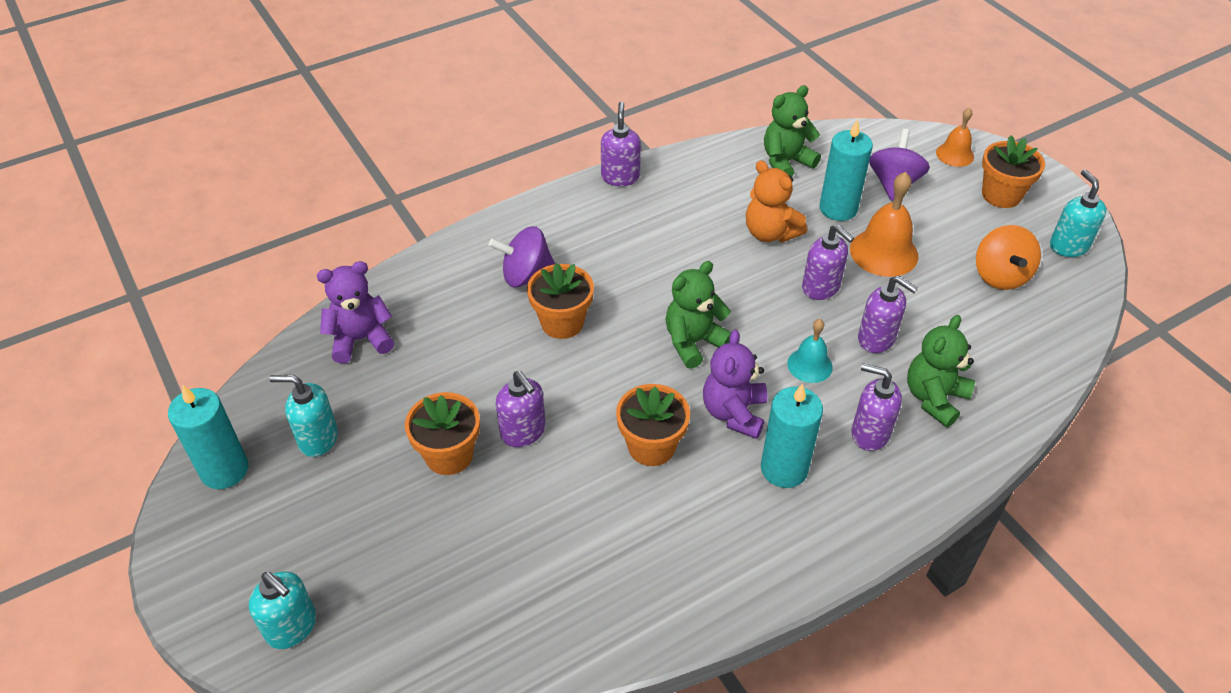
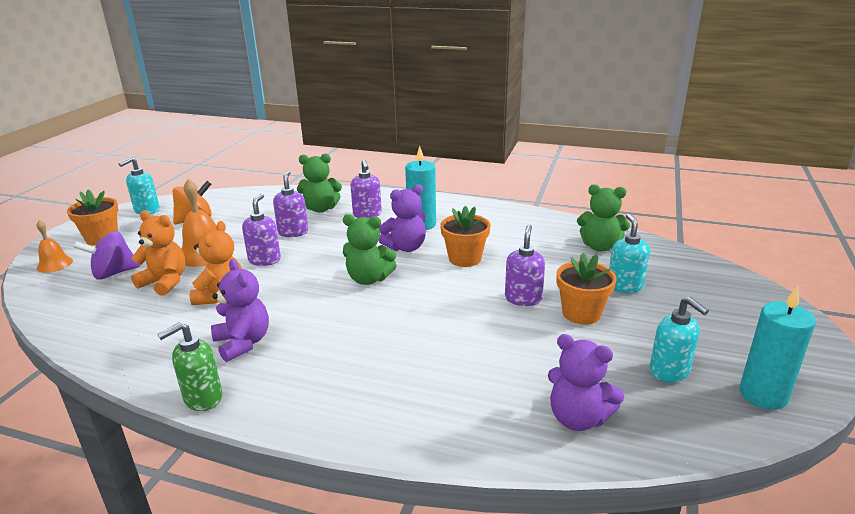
camera: 130 degrees left, 20 degrees down
turquoise soap dispenser [249,572,316,649] -> turquoise soap dispenser moved to [609,214,650,293]
purple spinning top [489,226,555,287] -> none
orange flower pot [527,263,594,339] -> none
purple soap dispenser [601,102,641,186] -> green soap dispenser [157,322,222,411]
green teddy bear [764,85,821,177] -> green teddy bear moved to [577,184,630,251]
turquoise bell [787,319,833,383] -> none
turquoise candle [819,119,873,221] -> orange teddy bear [131,211,185,296]
none -> purple teddy bear [211,259,269,362]

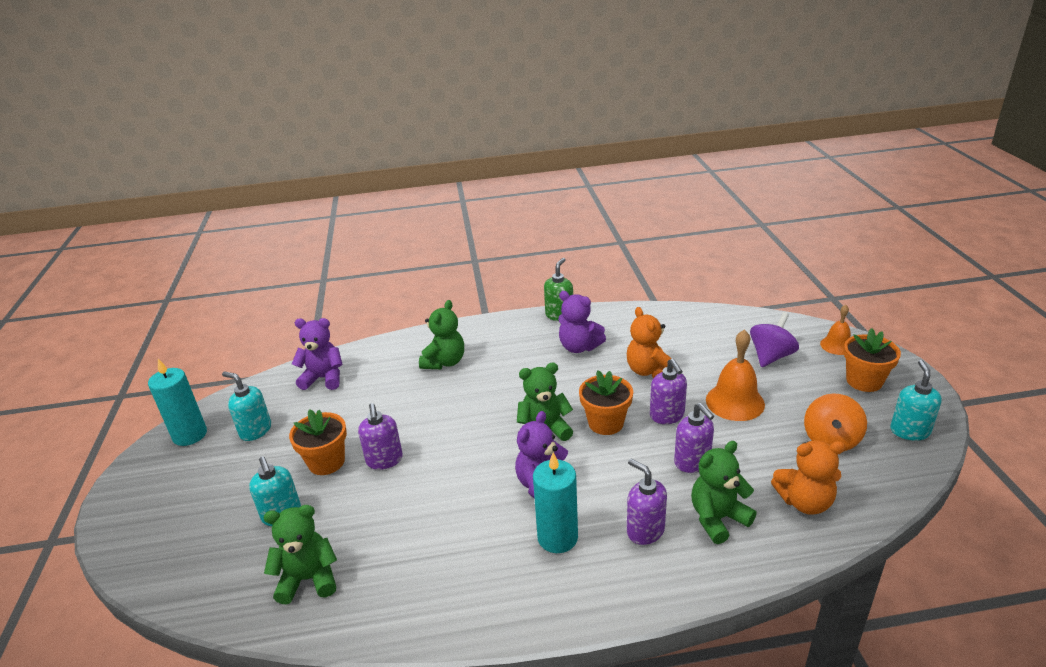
camera: 155 degrees right, 5 degrees up
orange teddy bear [131,211,185,296] -> orange teddy bear moved to [771,440,846,515]
orange flower pot [440,206,490,267] -> orange flower pot moved to [579,370,633,435]
none -> green teddy bear [419,300,464,369]

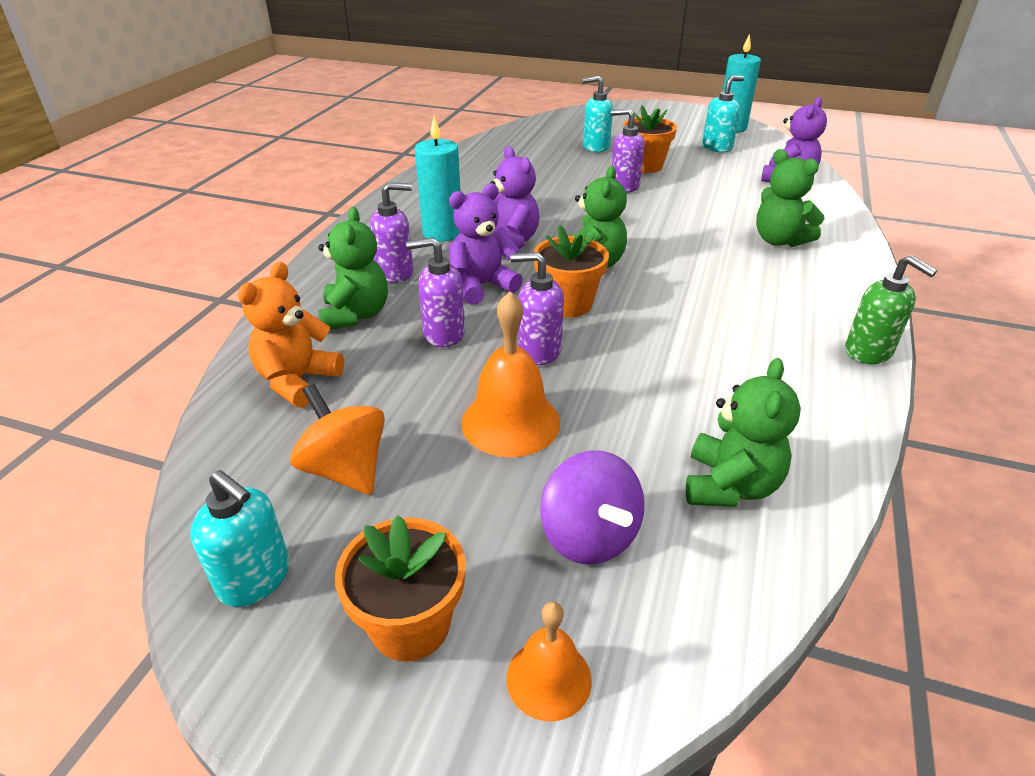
camera: 115 degrees right, 5 degrees up
green teddy bear [264,505,337,604] -> green teddy bear moved to [686,358,801,507]
purple teddy bear [558,291,606,353] -> purple teddy bear moved to [449,184,523,305]
orange teddy bear [627,307,671,378] -> none

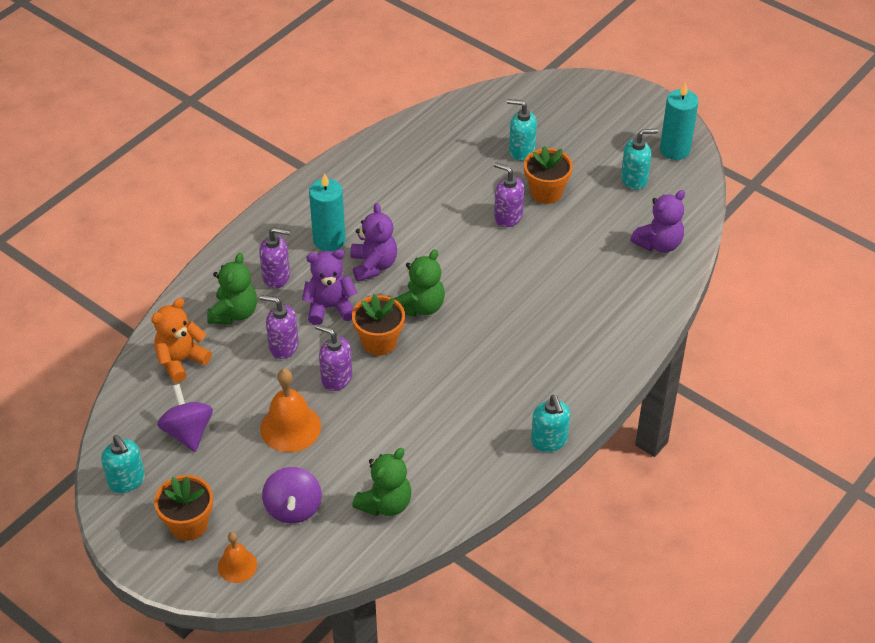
camera: 20 degrees right, 10 degrees up
orange spinning top [290,384,385,495] -> purple spinning top [157,384,213,452]
green teddy bear [756,149,824,247] -> none
green soap dispenser [845,255,937,364] -> turquoise soap dispenser [531,395,570,452]

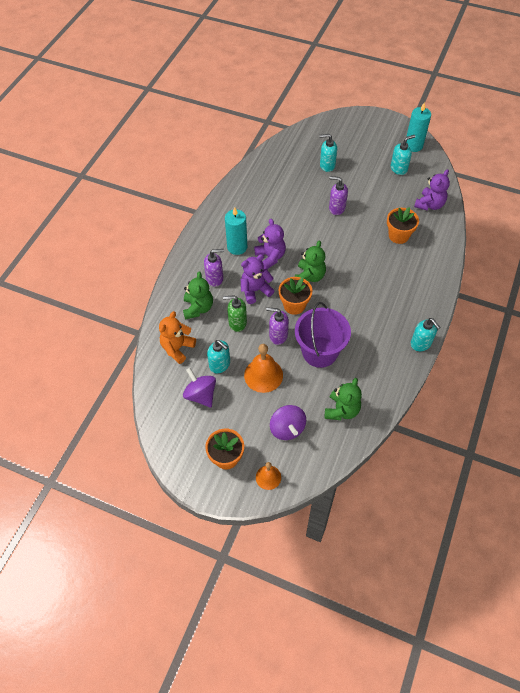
camera: 15 degrees left, 10 degrees up
turquoise soap dispenser [101,435,145,493] -> turquoise soap dispenser moved to [207,340,230,373]
purple soap dispenser [260,295,299,359] -> green soap dispenser [223,295,247,332]
orange flower pot [524,146,573,204] -> orange flower pot moved to [387,207,419,244]
none -> purple bucket [295,302,351,368]

